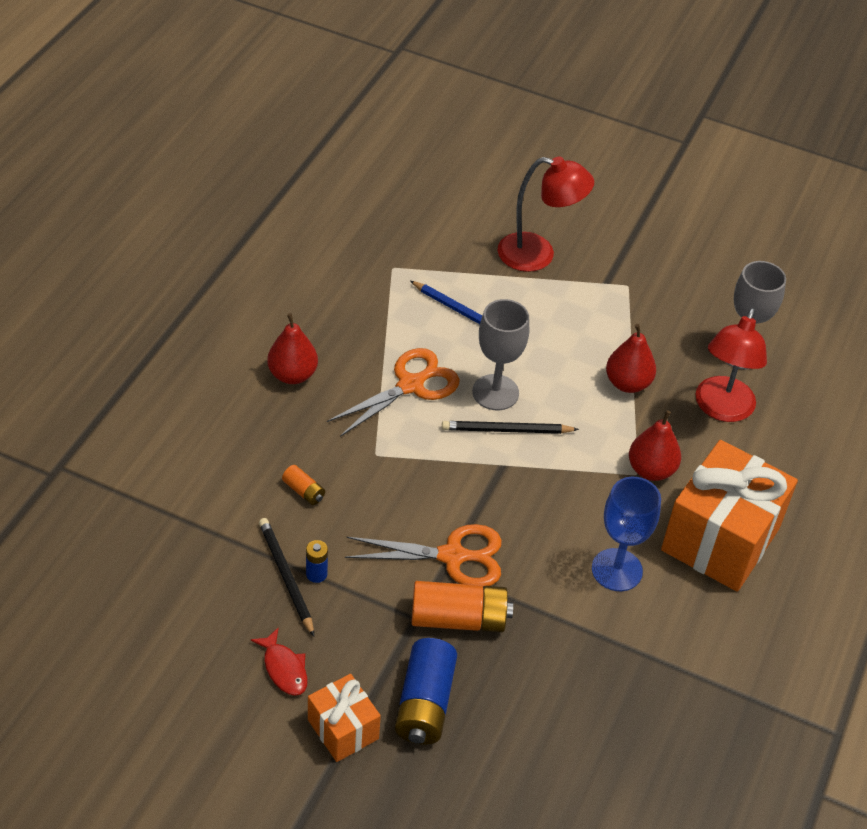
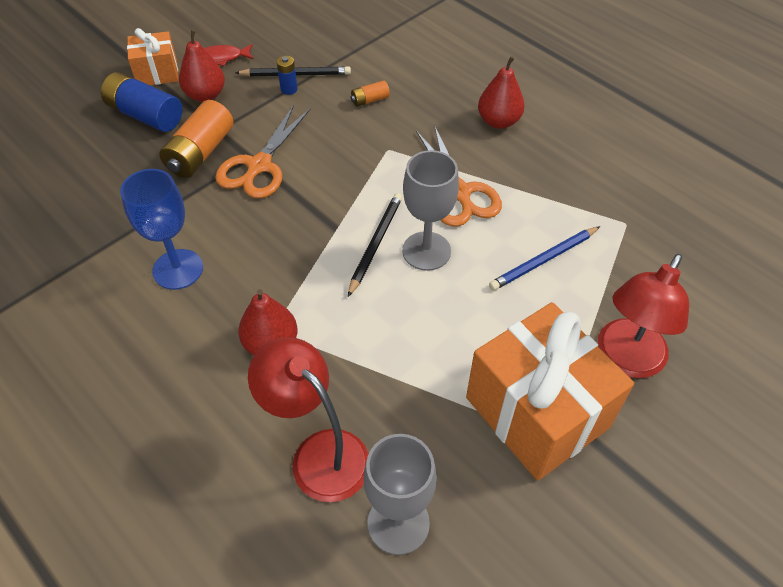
camera: 115 degrees right, 5 degrees up
red pear [606,324,656,393] -> red pear moved to [179,29,225,102]
orange gift [661,440,798,592] -> orange gift moved to [466,302,634,481]

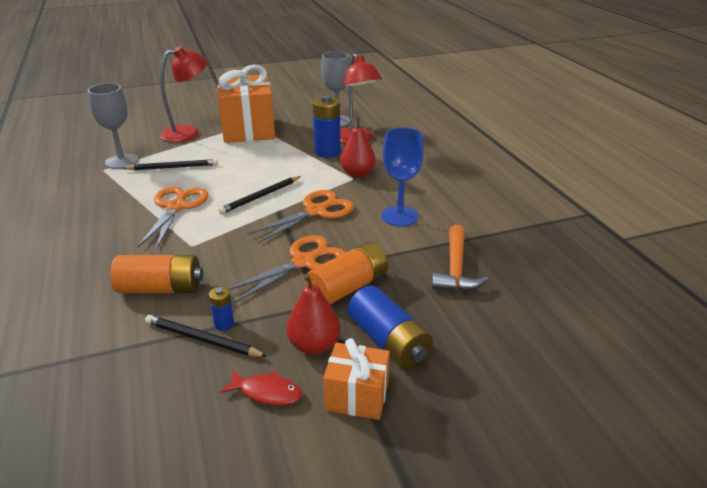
camera: 155 degrees left, 20 degrees down
orange battery [351,80,390,107] -> orange battery [110,255,203,293], size x2.05
grey goblet [402,150,459,271] -> grey goblet moved to [88,83,138,169]
red pear [478,56,525,129] -> none
blue pencil [489,226,600,291] -> black pencil [123,159,218,170]
none -> orange scissors [247,190,354,243]
none -> blue battery [312,95,341,158]
none -> orange hammer [431,225,489,291]

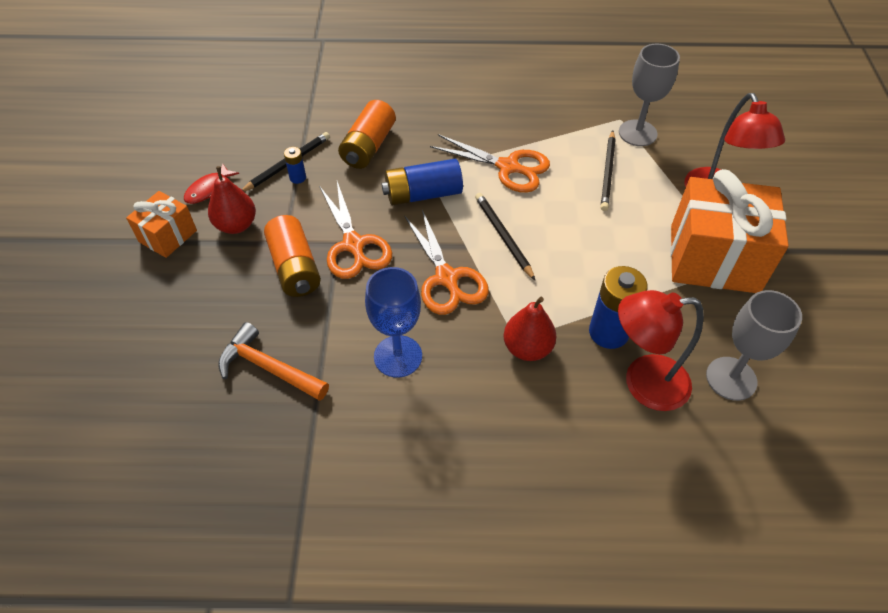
camera: 110 degrees right, 20 degrees up
blue battery [348,286,433,369] -> blue battery moved to [381,159,463,205]

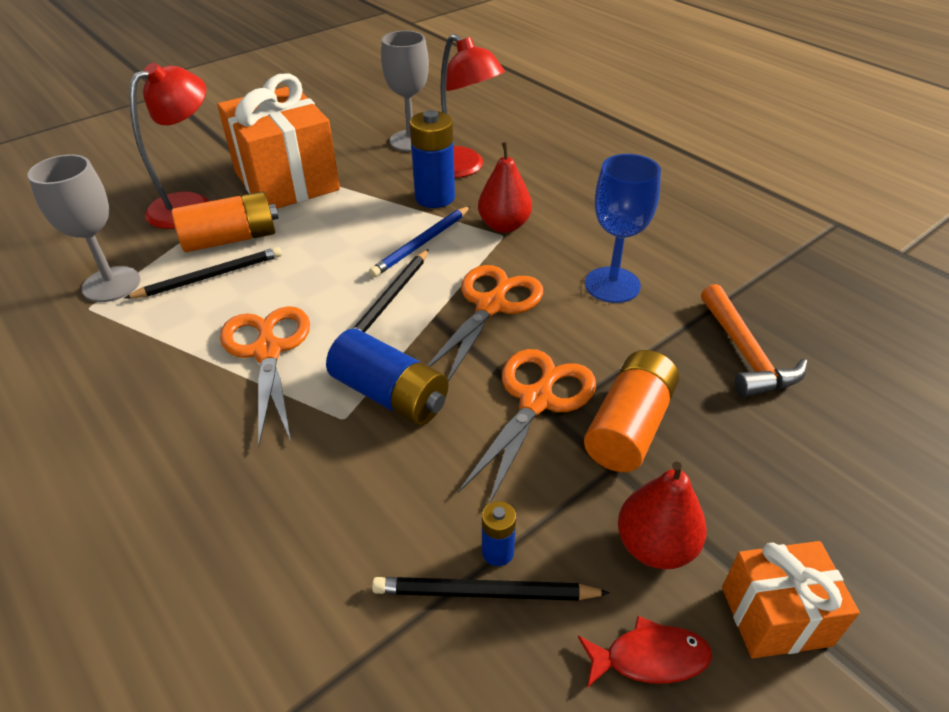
camera: 130 degrees left, 10 degrees down
orange battery [338,100,396,169] -> orange battery moved to [172,191,279,252]
none -> blue pencil [369,206,471,277]

